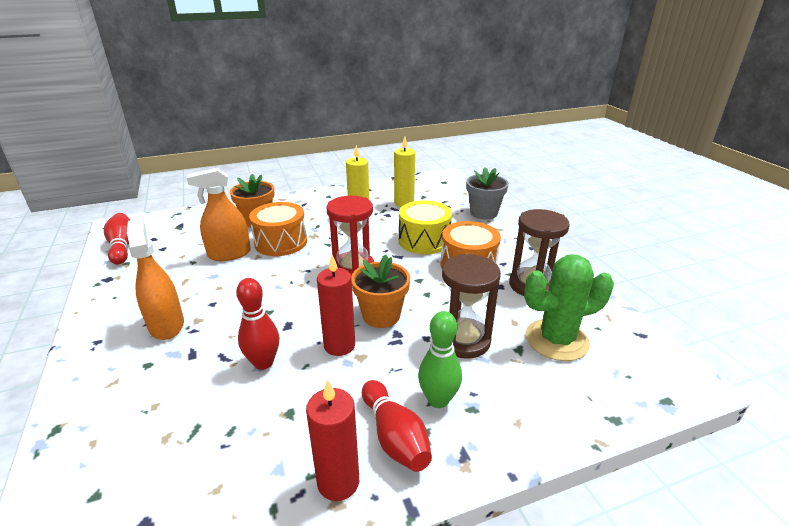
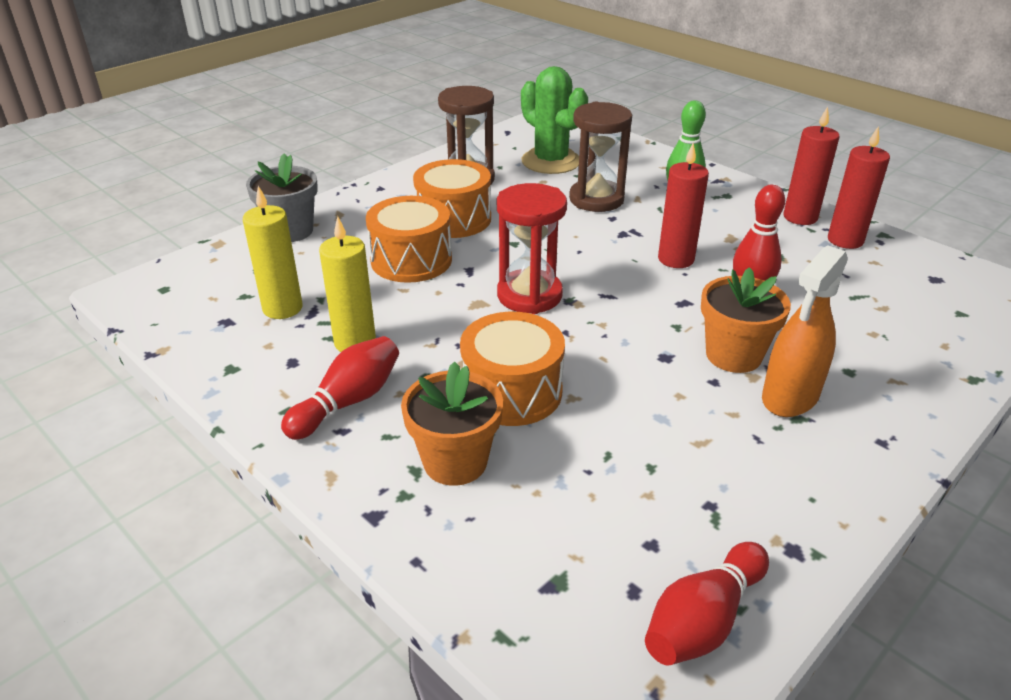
camera: 115 degrees left, 5 degrees up
orange spray bottle [187,168,251,261] -> none
orange flower pot [351,255,410,328] -> orange flower pot moved to [701,267,791,373]
red bowling pin [362,380,432,472] -> red bowling pin moved to [281,336,399,440]
yellow drum [399,200,452,254] -> orange drum [366,196,452,283]
none -> red candle [828,126,890,249]

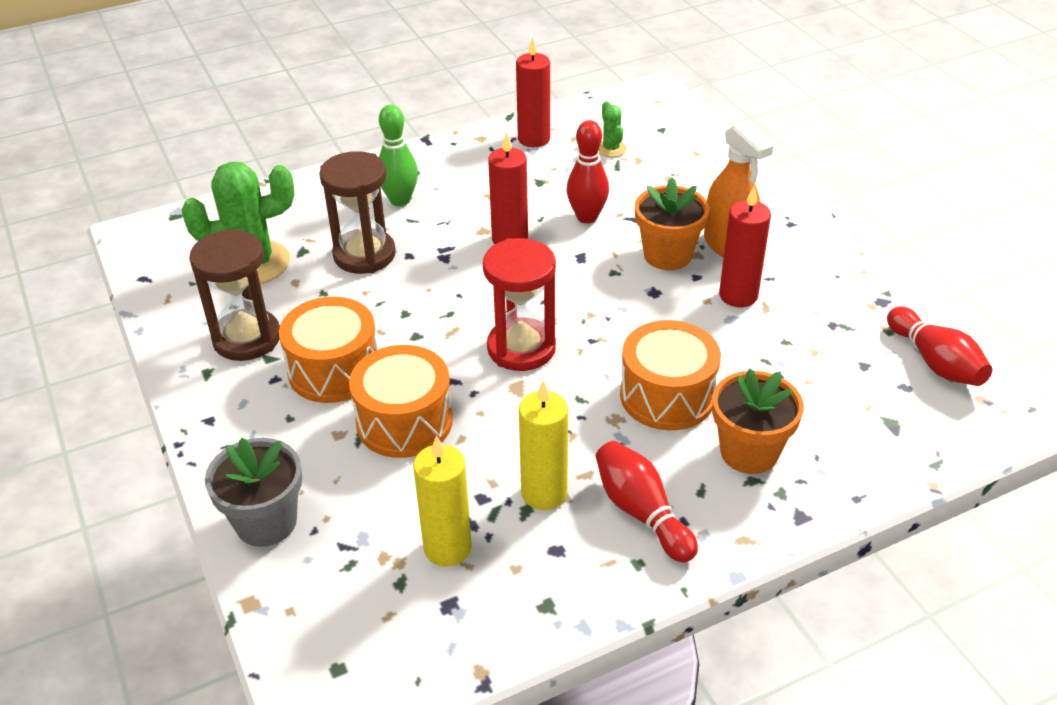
camera: 70 degrees left, 5 degrees up
red candle [784,106,839,225] -> red candle moved to [719,187,771,307]
none -> green cactus [598,101,627,157]

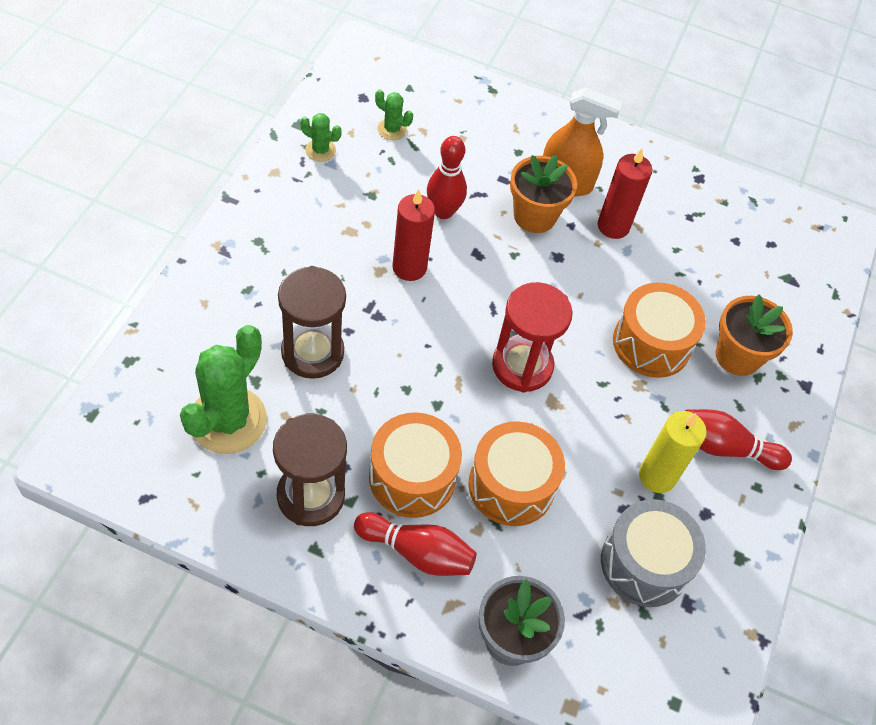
camera: 50 degrees left, 15 degrees up
green bowling pin [379,105,418,206] -> none
yellow candle [413,436,472,567] -> grey drum [601,499,706,607]
red candle [516,37,550,147] -> green cactus [300,113,342,162]
red bowling pin [887,306,992,386] -> red bowling pin moved to [354,512,477,576]

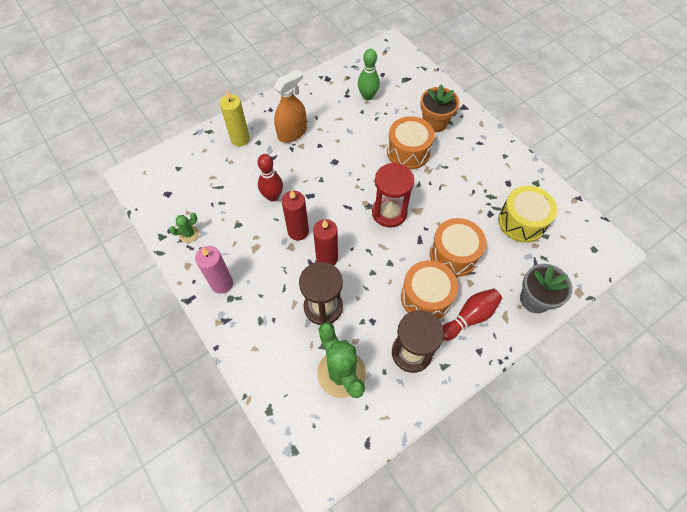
camera: 50 degrees left, 5 degrees up
green cactus [375,89,413,140] -> none
orange flower pot [510,155,577,233] -> none
red candle [598,149,652,239] -> red candle moved to [313,219,338,266]
grey drum [601,499,706,607] -> yellow drum [498,186,557,243]
yellow candle [639,411,707,493] -> yellow candle moved to [220,90,250,146]
red bowling pin [685,409,792,470] -> none
none -> pink candle [195,246,233,294]
none -> green bowling pin [358,49,380,100]

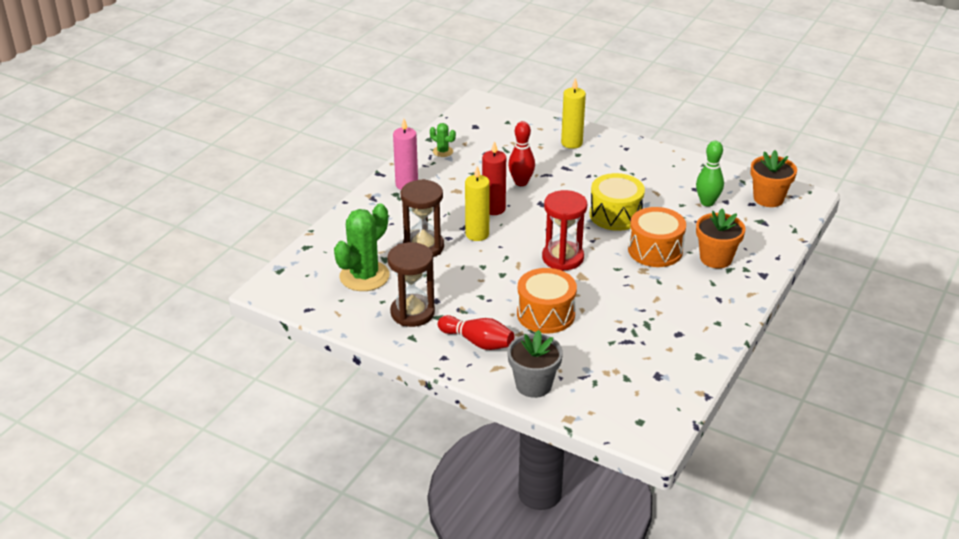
camera: 65 degrees right, 25 degrees down
orange spray bottle [274,69,307,143] -> none
red candle [313,219,338,266] -> yellow candle [465,166,490,241]
orange drum [401,260,458,319] -> none
yellow drum [498,186,557,243] -> yellow drum moved to [590,173,645,231]
none -> orange flower pot [751,150,797,207]

